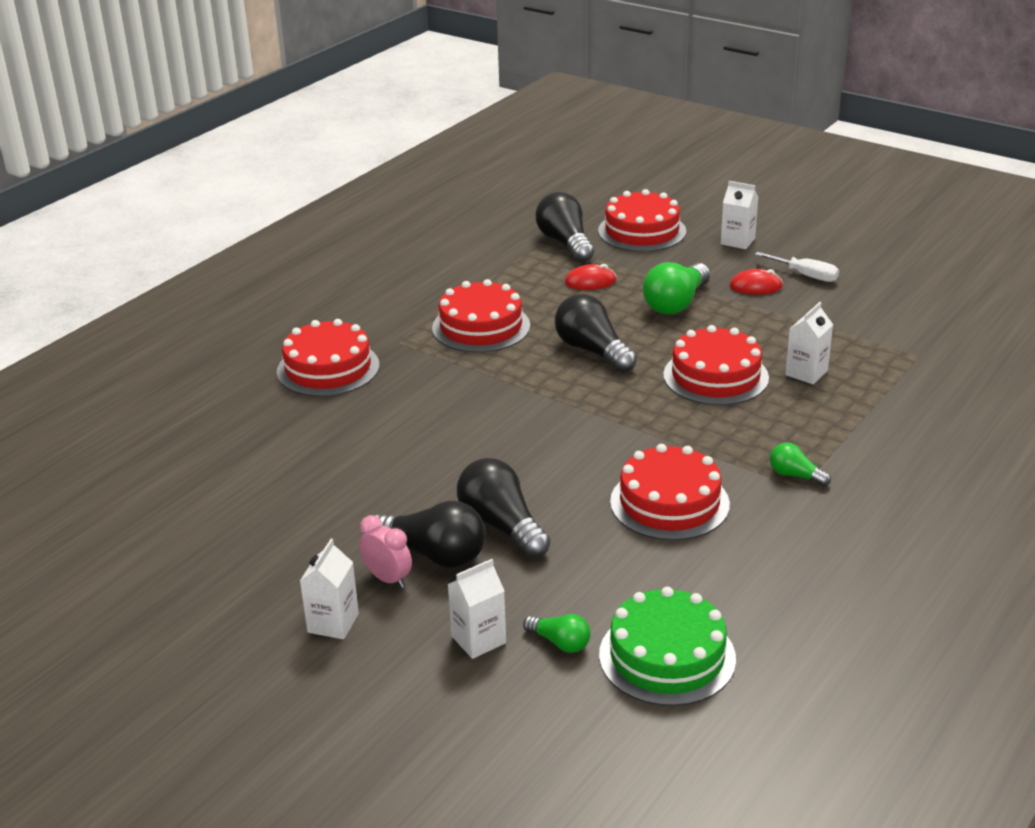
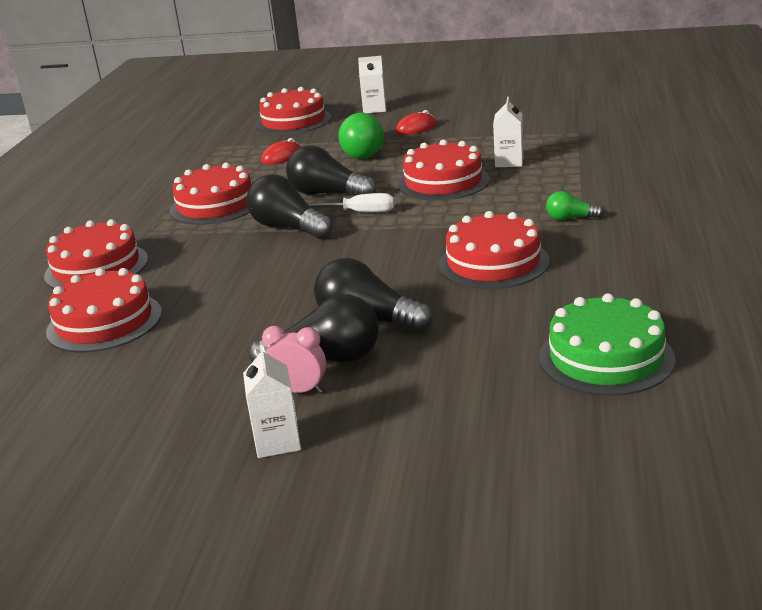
camera: 25 degrees left, 5 degrees down
white carton [448,559,506,659] -> none
green light bulb [523,614,590,653] -> none
black light bulb [535,192,594,262] -> black light bulb moved to [246,174,332,239]
white screwdriver [755,252,839,282] -> white screwdriver moved to [307,193,394,213]
none -> red cake [46,268,162,353]

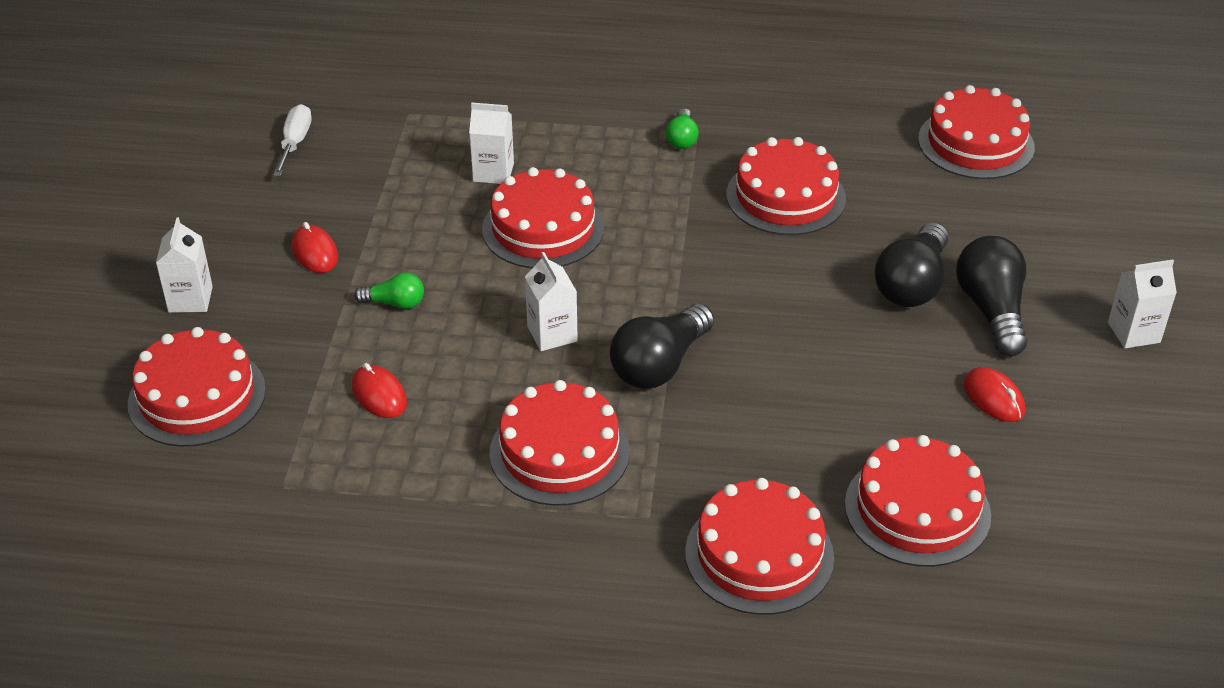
camera: 95 degrees left, 15 degrees up
pink clock [262,326,326,393] -> none
black light bulb [286,145,377,196] -> white carton [525,252,578,351]
white screwdriver [307,193,394,213] -> white screwdriver moved to [273,104,312,176]
green light bulb [338,113,384,159] -> green light bulb [354,272,424,309], size x0.53
green cake [539,293,675,396] -> red cake [918,85,1035,179]
none -> red mouse [964,367,1025,422]

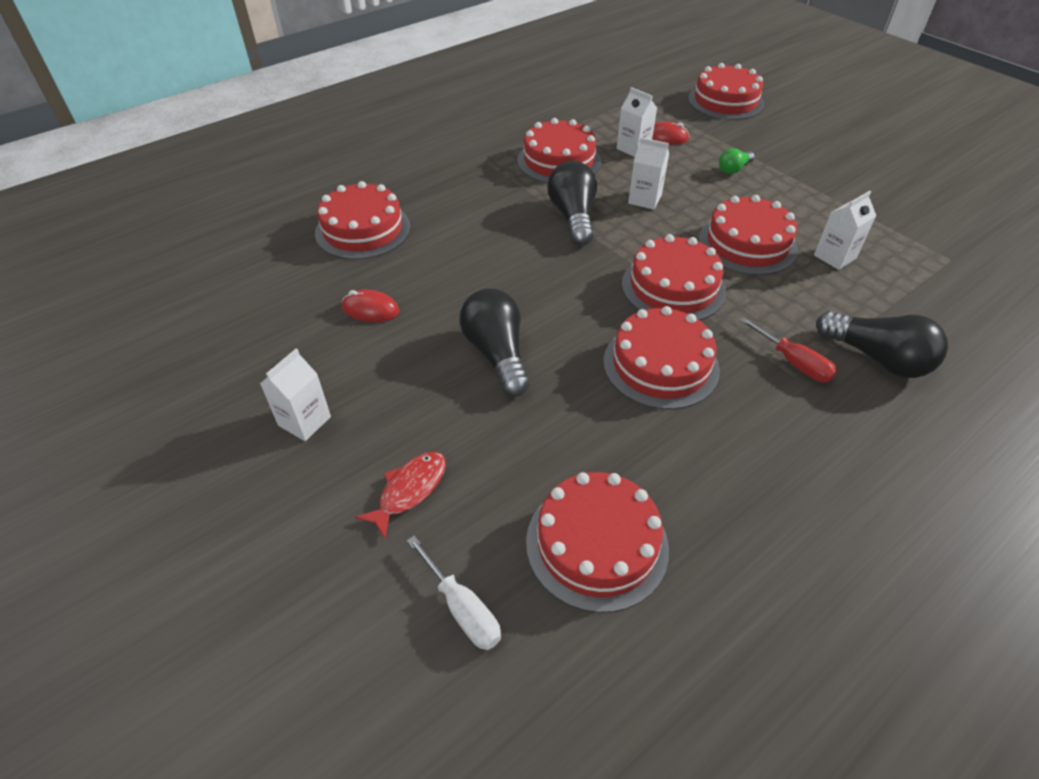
camera: 135 degrees right, 5 degrees up
white carton [156,217,213,313] -> white carton moved to [617,87,657,157]
white screwdriver [273,104,312,176] -> white screwdriver moved to [407,536,501,650]
red mouse [292,222,338,273] -> none
green light bulb [666,108,699,149] -> red screwdriver [739,317,837,382]
red cake [685,478,834,615] -> red cake moved to [622,234,726,320]
black light bulb [956,236,1028,356] -> black light bulb moved to [816,311,948,378]
none -> red fish [355,452,446,539]

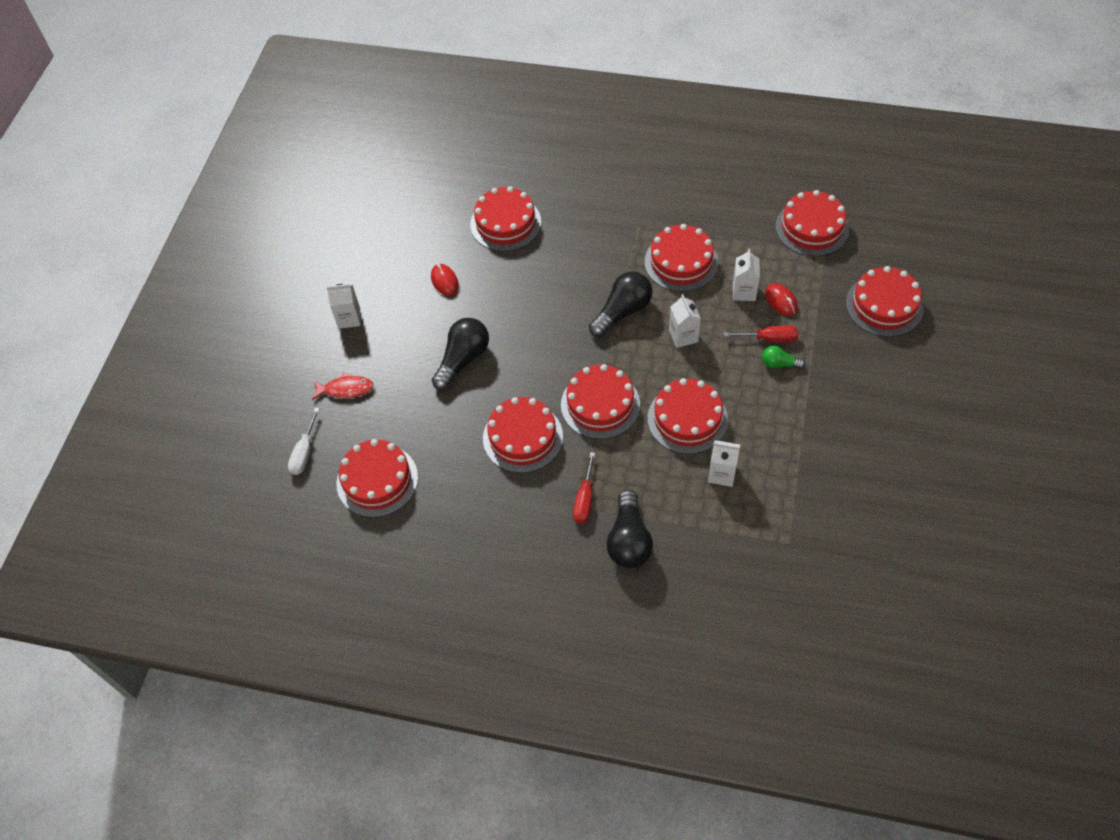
camera: 55 degrees right, 10 degrees up
none -> red screwdriver [724,326,798,342]
none -> red cake [776,190,849,256]

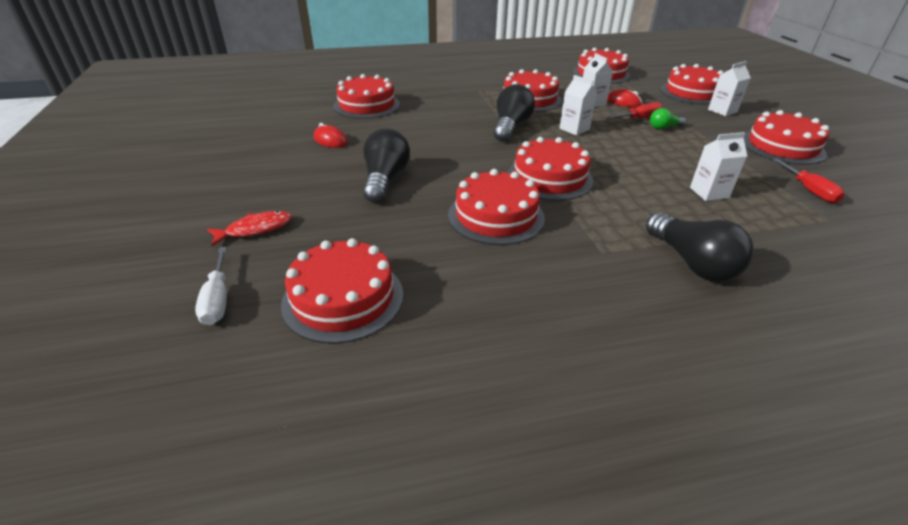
camera: 30 degrees left, 20 degrees down
white carton [326,284,361,329] -> white carton moved to [708,61,751,116]
red screwdriver [573,452,595,524] -> red screwdriver moved to [772,158,845,203]
red cake [648,378,728,454] -> red cake moved to [744,110,829,165]

